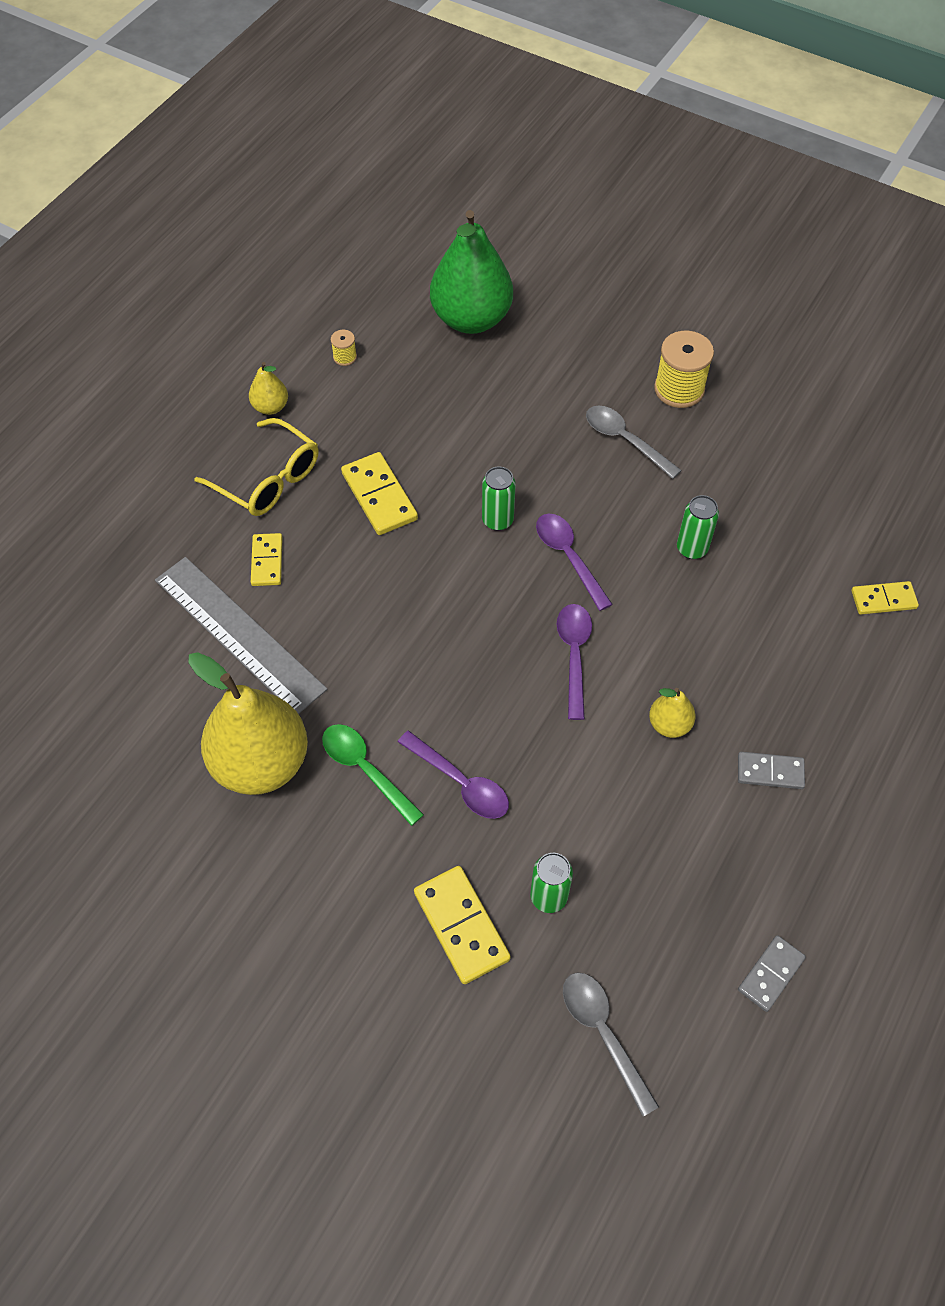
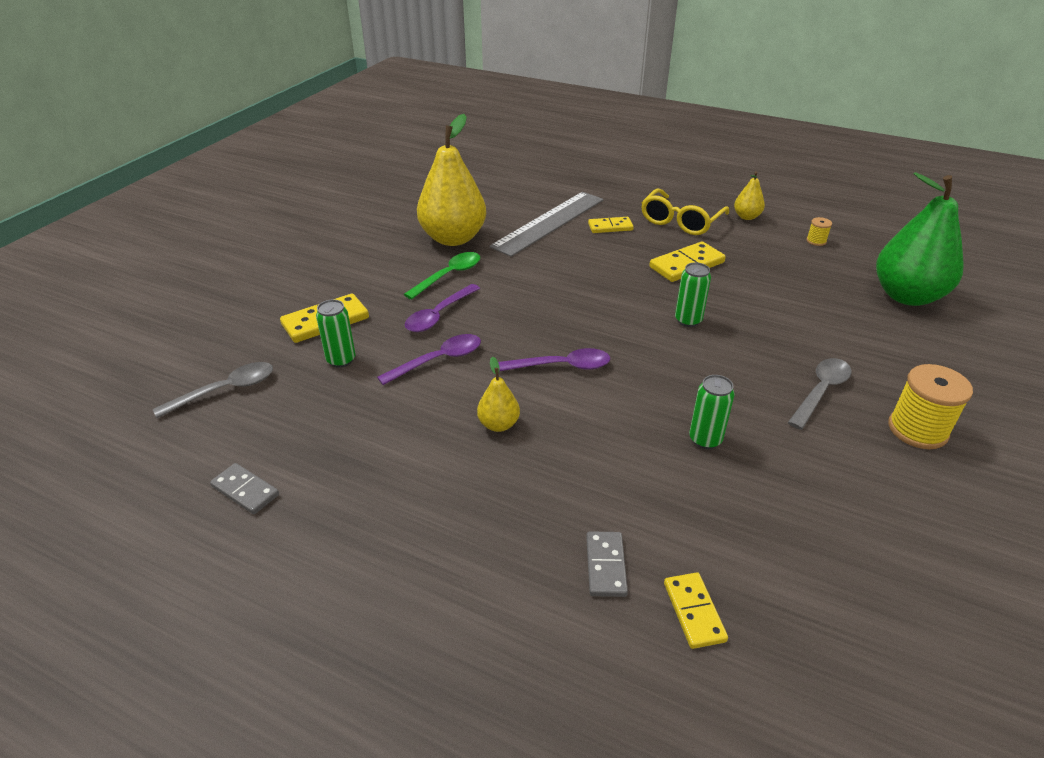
camera: 85 degrees right, 20 degrees down
purple spoon [536,513,613,611] -> purple spoon moved to [377,334,481,385]
grey domino [738,752,805,789] -> grey domino moved to [586,531,628,597]

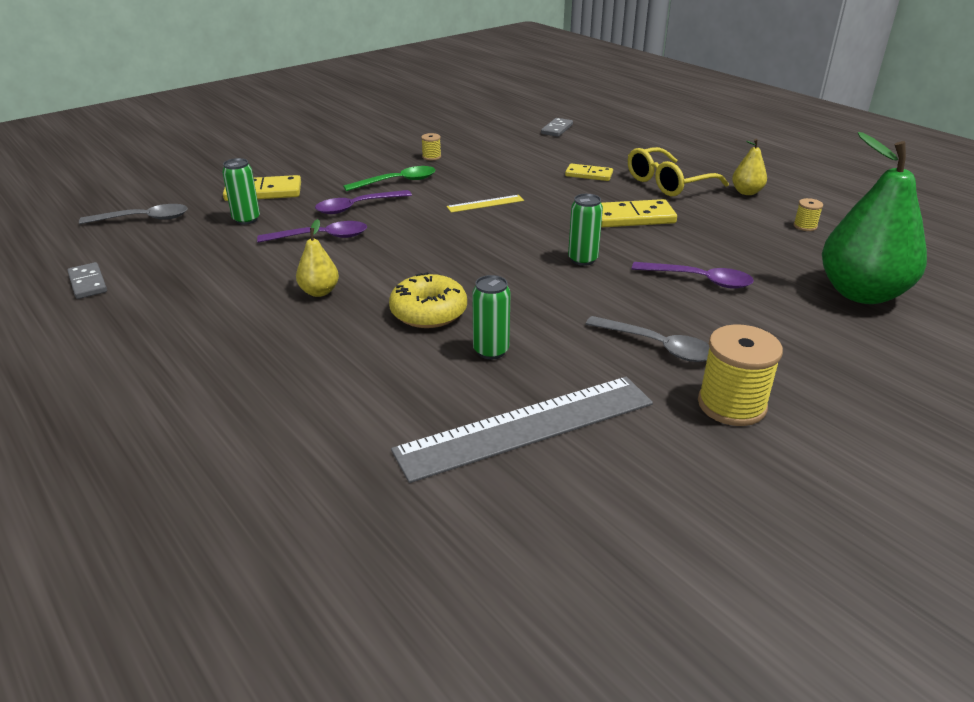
camera: 25 degrees right, 5 degrees down
yellow pear [417,114,486,246] -> yellow spool [421,133,441,160]
grey ruler [489,192,604,257] -> grey ruler moved to [391,377,653,483]
purple spoon [498,348,610,371] -> purple spoon moved to [632,262,754,289]
grey domino [586,531,628,597] -> grey domino moved to [541,118,573,137]
yellow domino [664,572,728,649] -> none
grey spoon [788,358,851,430] -> grey spoon turned 60 degrees clockwise [586,316,710,362]
none -> yellow donut [389,272,467,328]
none -> yellow ruler [446,195,524,213]

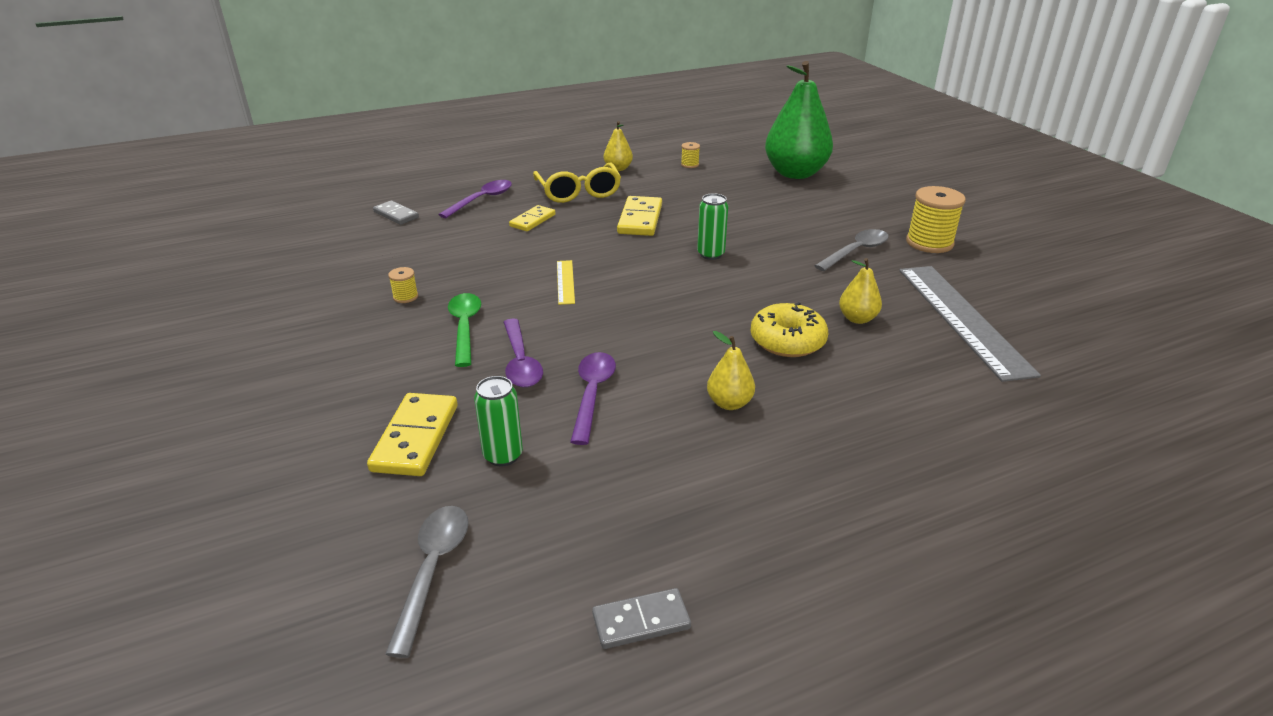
camera: 75 degrees left, 0 degrees up
green can [472,275,511,360] -> yellow pear [839,258,882,324]
purple spoon [632,262,754,289] -> purple spoon moved to [438,180,512,218]

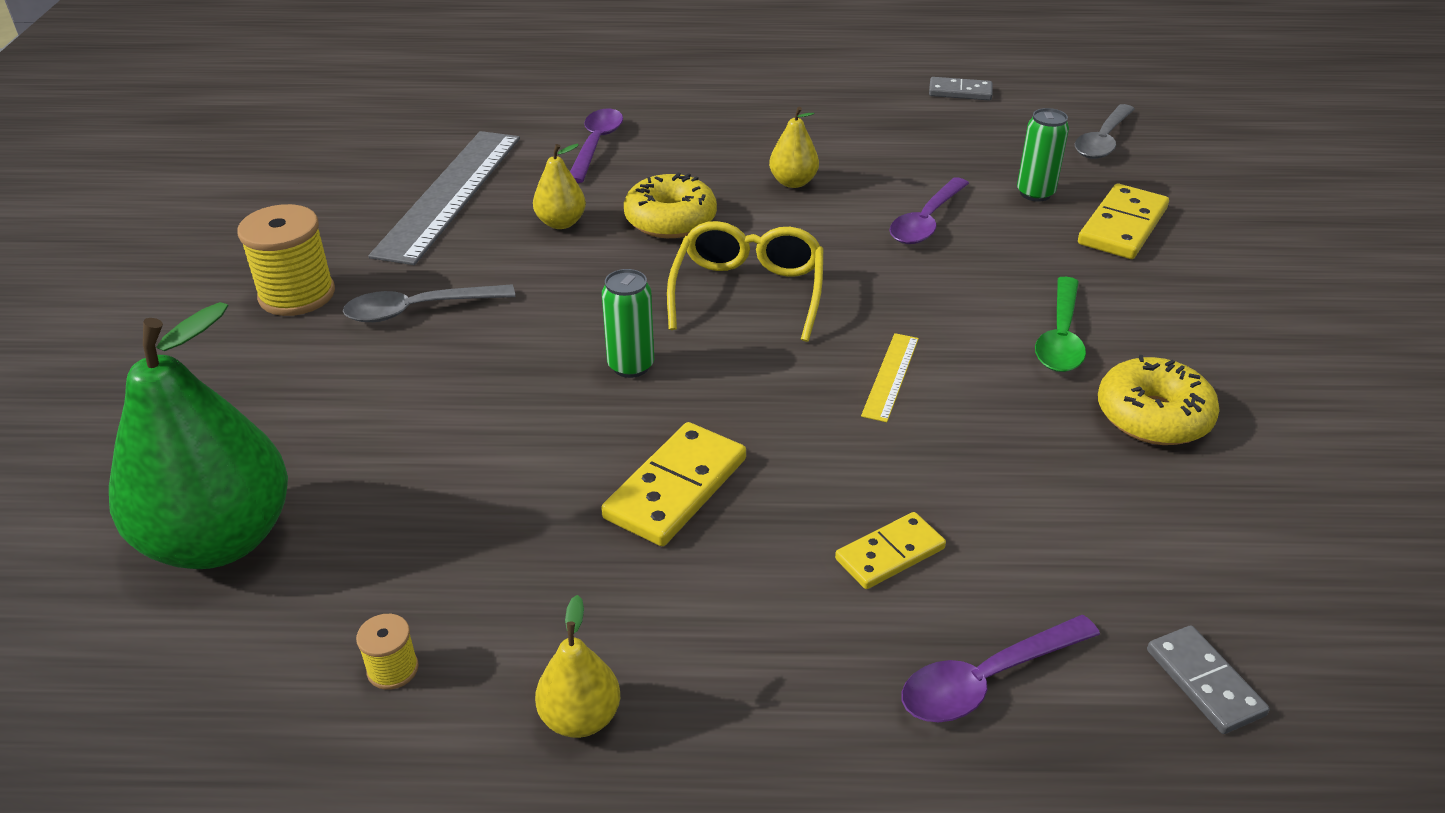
camera: 155 degrees left, 5 degrees up
yellow spool [388,267,418,303] -> yellow donut [1098,355,1220,445]
purple spoon [503,319,543,388] -> purple spoon moved to [570,109,623,183]
yellow glasses [533,163,621,203] -> yellow glasses moved to [667,221,823,342]

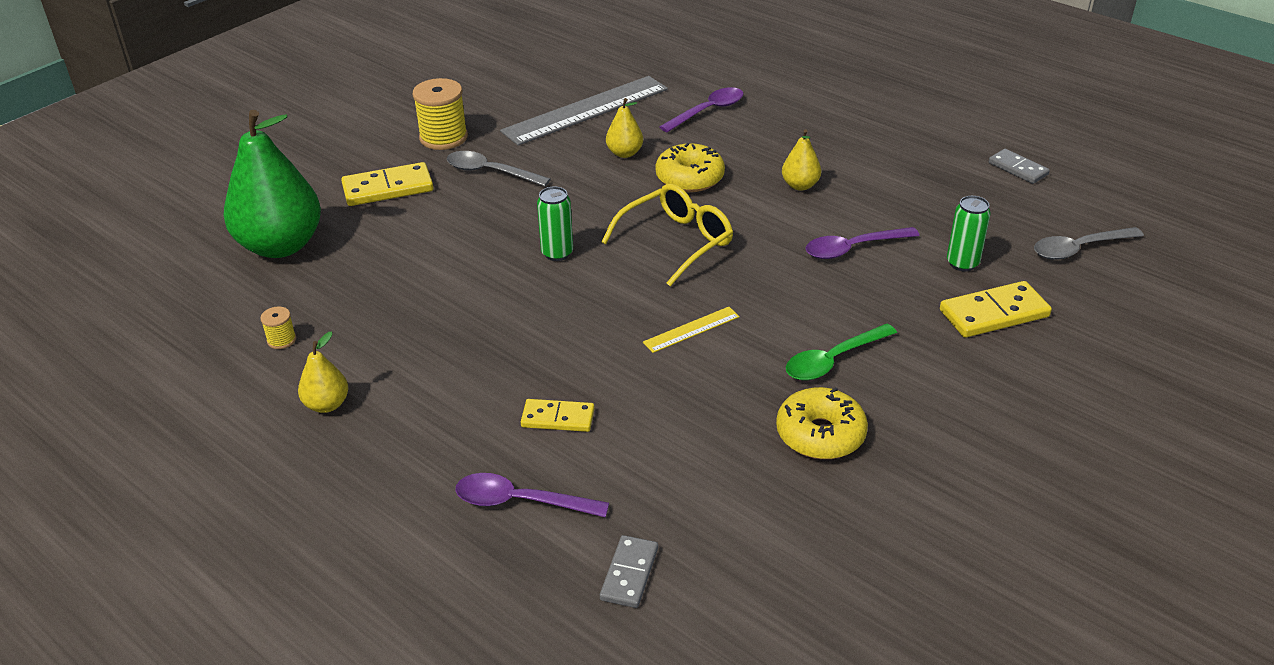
camera: 40 degrees right, 0 degrees up
yellow domino [601,422,746,546] -> yellow domino moved to [341,162,433,206]

